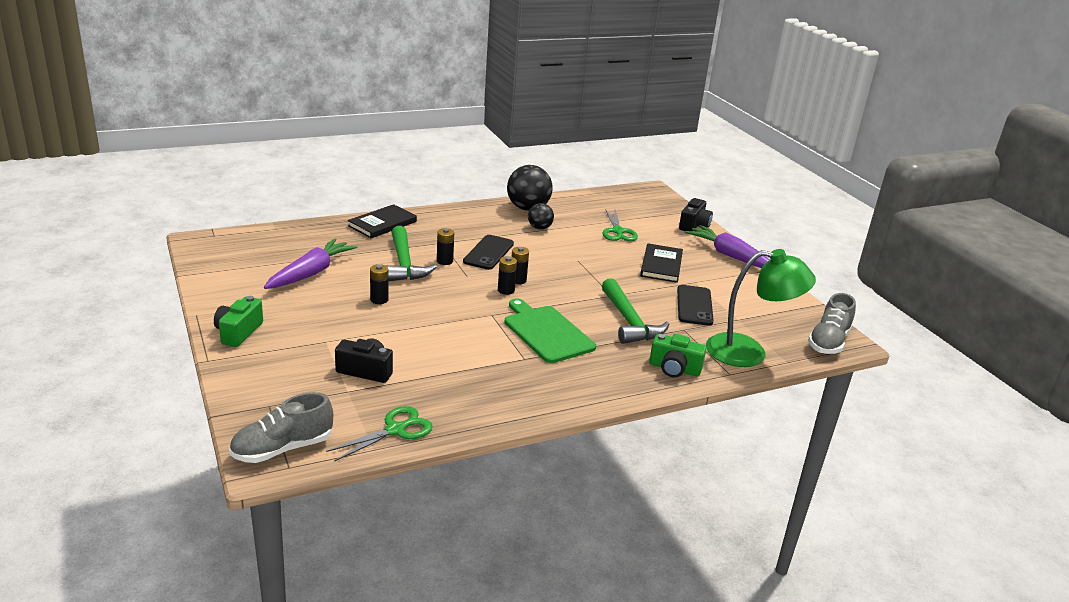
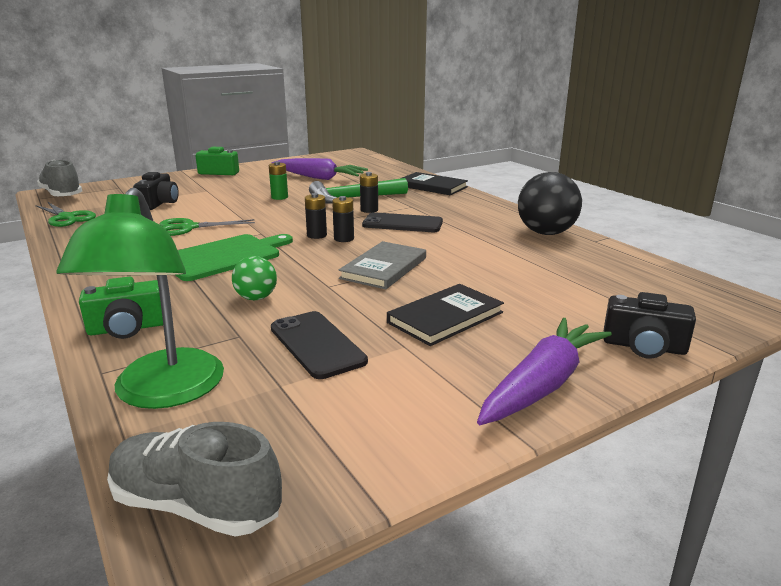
camera: 85 degrees right, 5 degrees down
black battery [370,264,389,304] -> green battery [269,161,288,200]
black ball [528,203,554,230] -> none
green hammer [602,278,669,344] -> green ball [232,256,277,300]
green scissors [603,209,638,241] -> green scissors moved to [159,218,255,236]
black book [640,243,683,283] -> black book turned 45 degrees counterclockwise [387,284,504,346]
green camera [649,334,706,377] -> green camera turned 120 degrees counterclockwise [79,277,163,339]
black phone [677,285,714,326] -> black phone turned 60 degrees clockwise [271,311,368,379]
none -> grey book [339,241,426,289]

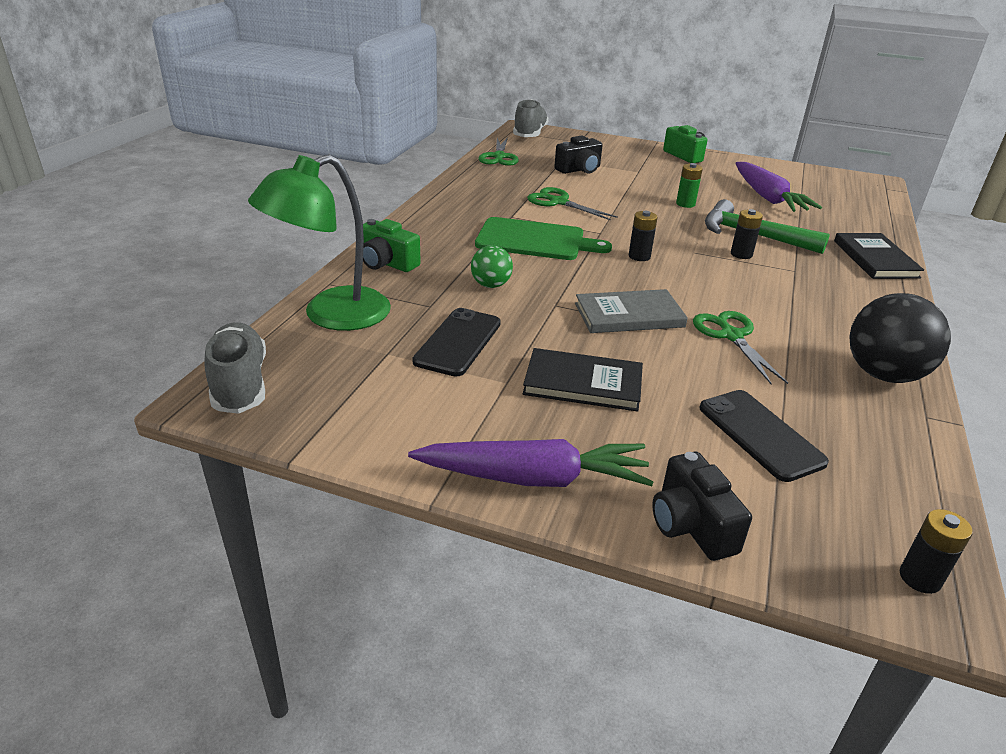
camera: 50 degrees right, 10 degrees up
black battery [332,196,354,242] -> black battery moved to [900,509,973,594]
black phone [362,212,443,232] -> black phone moved to [699,390,829,482]
none -> green scissors [693,311,788,384]

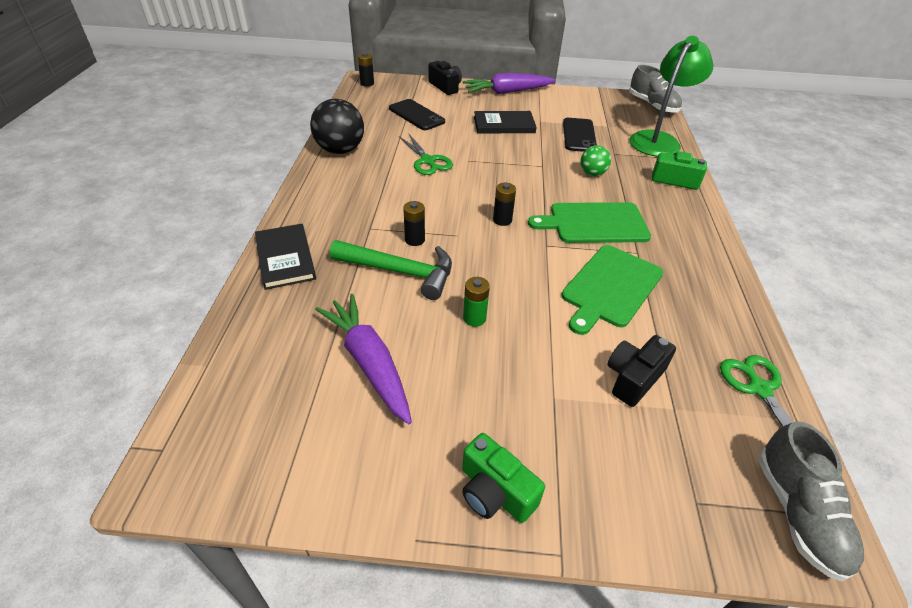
camera: 165 degrees right, 10 degrees up
green scissors [527,187,618,220] -> green cutting board [561,245,663,335]
grey book [575,289,688,333] -> none

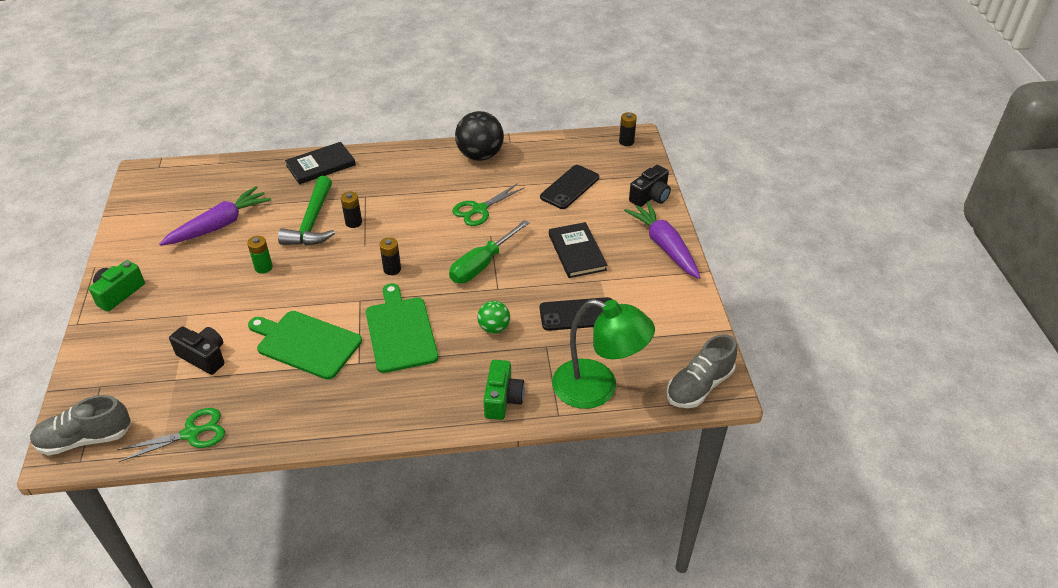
camera: 80 degrees right, 0 degrees up
none -> green screwdriver [449,220,529,283]

